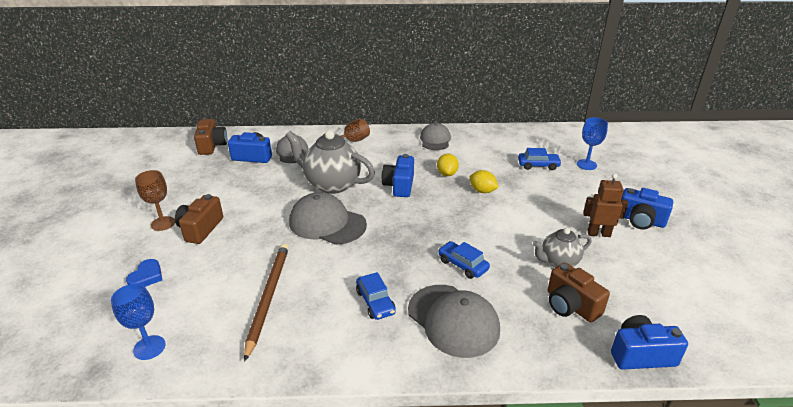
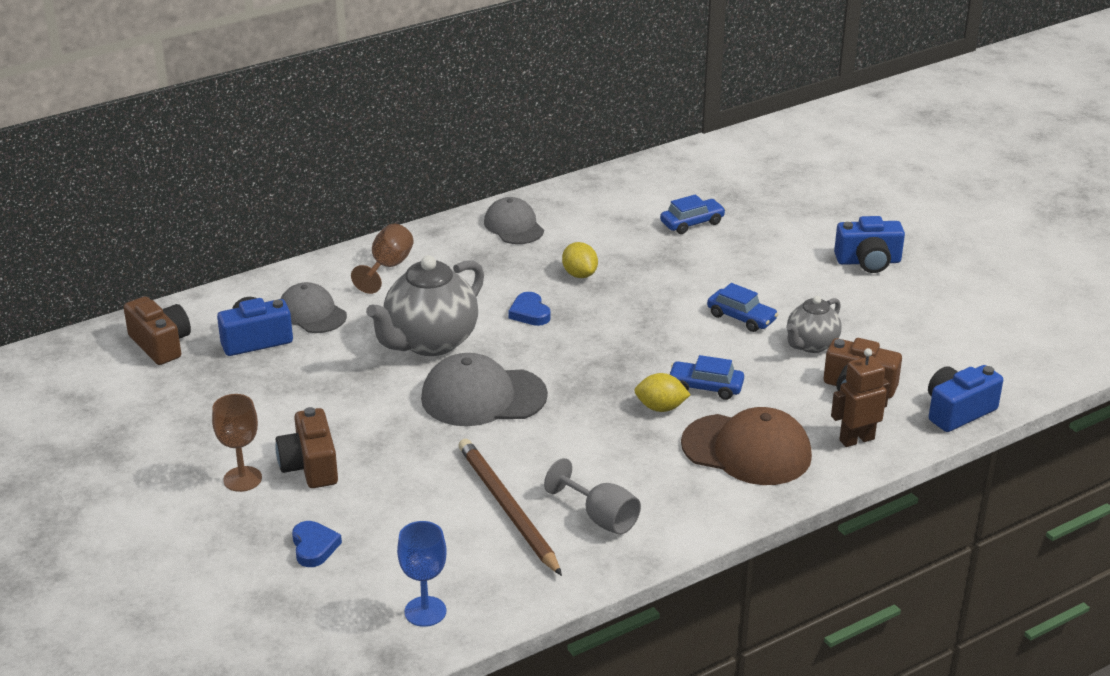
camera: 30 degrees left, 0 degrees up
grey teapot [285,130,375,194] -> grey teapot turned 45 degrees counterclockwise [366,255,484,356]
blue car [356,272,396,320] -> blue car moved to [707,283,778,332]
blue camera [381,154,414,197] -> blue heart [508,292,551,326]
grey cap [408,285,500,358] -> brown cap [681,407,812,485]
yellow lemon [469,170,499,193] -> yellow lemon moved to [634,373,690,412]
blue goblet [577,117,608,170] -> none
brown robot [583,173,628,237] -> brown robot moved to [831,348,890,447]
none -> grey goblet [544,458,641,535]

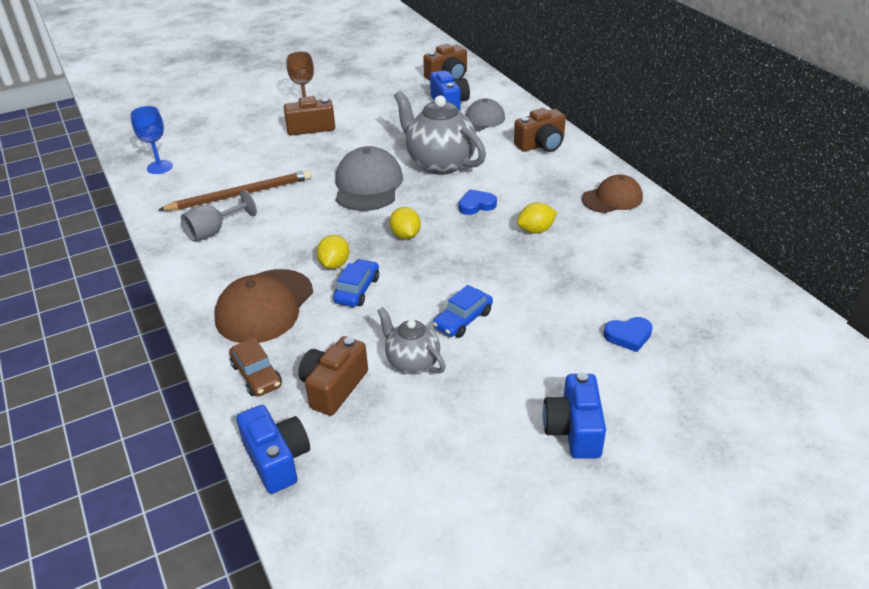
camera: 95 degrees right, 5 degrees up
blue heart [292,521,342,567] -> blue heart moved to [604,317,653,352]
brown goblet [351,224,414,294] -> brown camera [514,108,566,152]
grey cap [484,197,544,244] -> brown cap [582,175,643,213]
blue car [660,194,726,234] -> none
brown robot [831,348,890,447] -> brown car [229,338,282,396]
none -> yellow lemon [389,207,421,239]

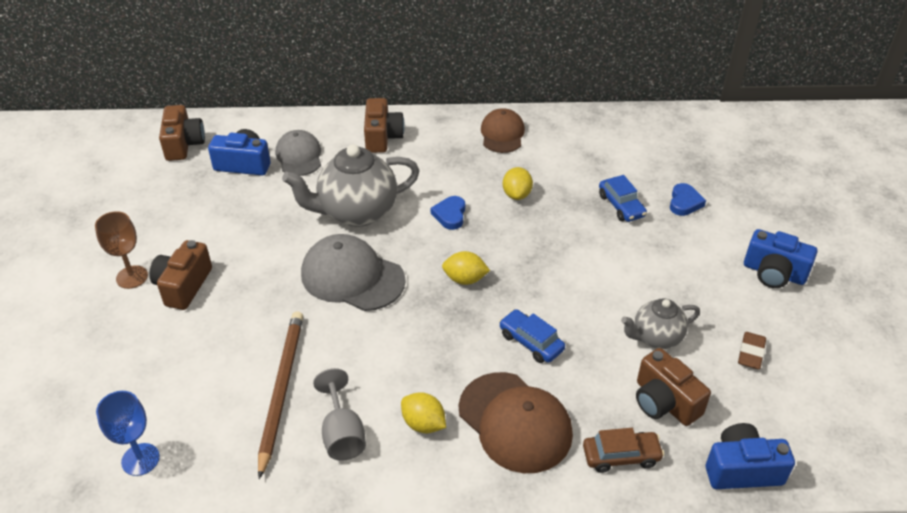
camera: 65 degrees left, 5 degrees up
yellow lemon [317,235,349,269] -> yellow lemon moved to [401,392,446,433]
blue car [433,285,493,338] -> blue car moved to [599,175,647,222]
none -> brown eraser [738,332,766,369]

